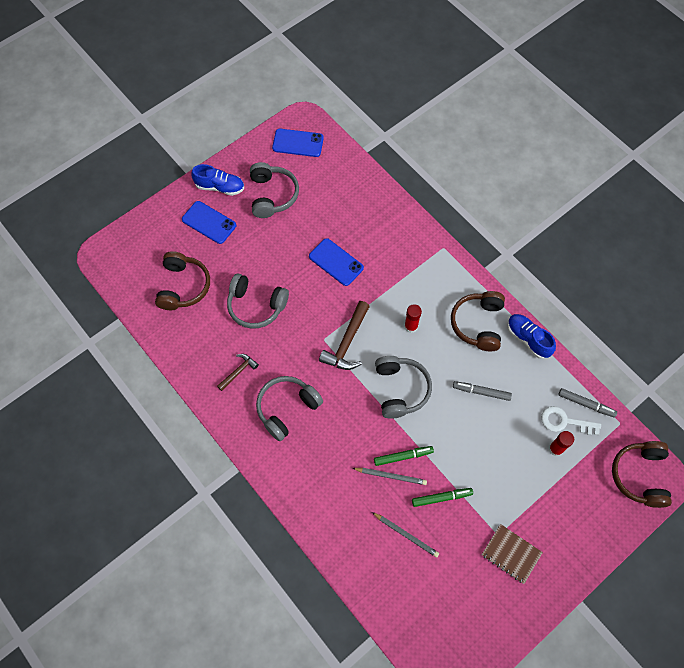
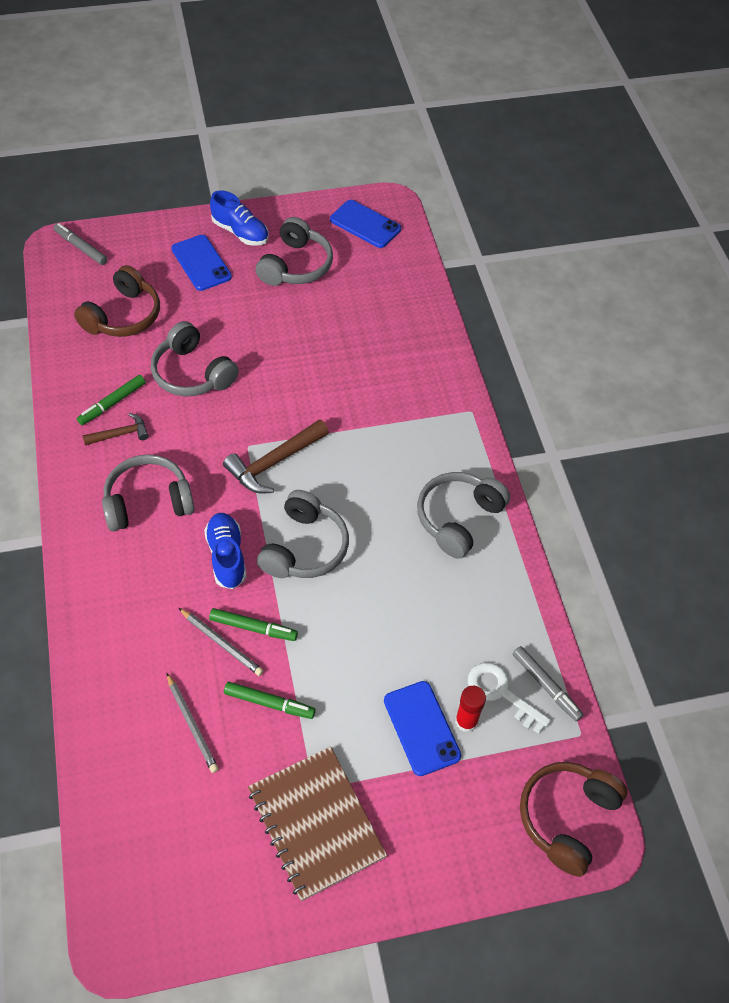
camera: 25 degrees right, 10 degrees down
blue phone [309,238,364,286] -> blue phone moved to [384,681,461,776]
red glue stick [404,304,422,333] -> none
brown headphones [451,291,505,351] -> grey headphones [417,472,510,559]
grey marker [453,381,512,401] -> grey marker moved to [54,223,107,265]
brown notebook [482,524,543,584] -> brown notebook [248,746,387,901], size x1.61
blue shoe [507,314,556,359] -> blue shoe moved to [204,513,247,589]
none -> green marker [77,375,146,425]

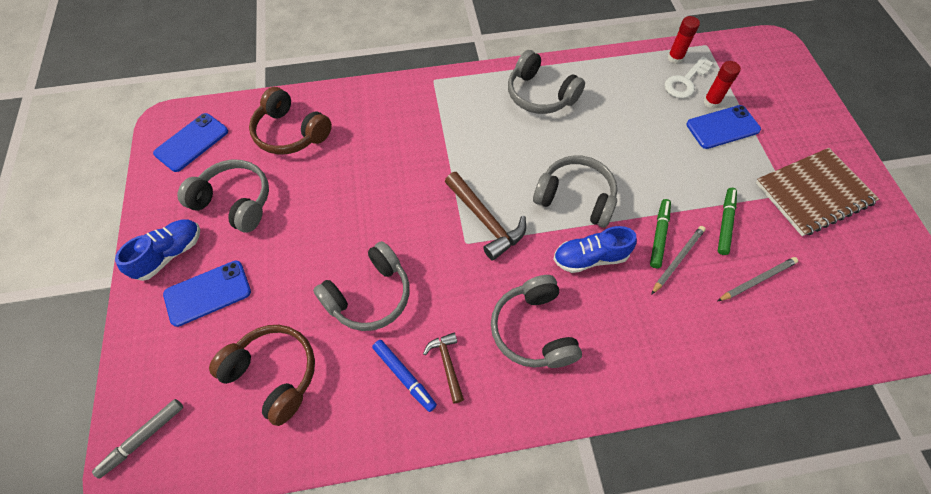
camera: 85 degrees left, 5 degrees up
green marker [77,375,146,425] -> blue marker [372,340,437,412]
grey marker [513,646,584,721] -> red glue stick [668,16,700,64]
brown headphones [520,762,628,877] -> brown headphones moved to [249,87,332,155]

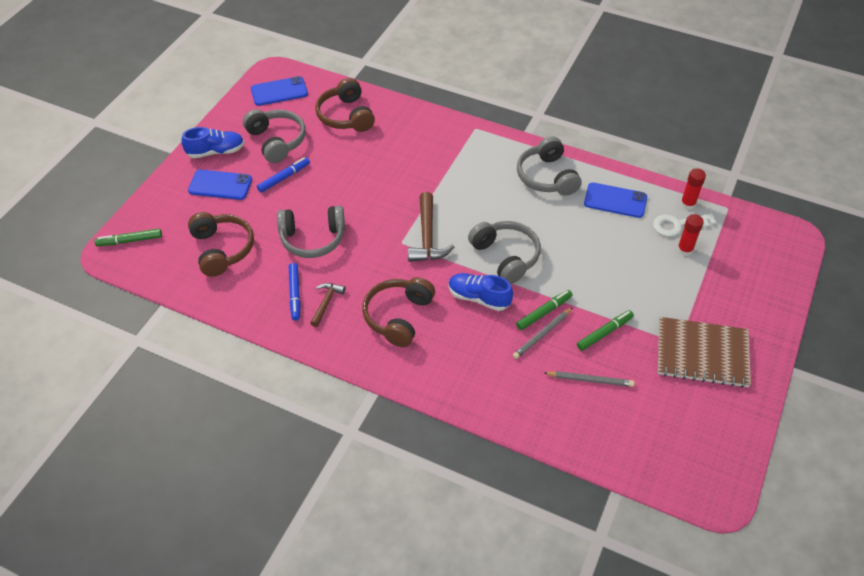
camera: 35 degrees right, 10 degrees down
grey marker [92,399,183,479] -> green marker [94,229,162,246]
grey headphones [491,275,582,368] -> brown headphones [362,277,435,347]
grey pencil [651,226,706,295] -> grey pencil turned 150 degrees clockwise [513,308,572,359]
blue phone [686,105,761,149] -> blue phone moved to [584,182,647,218]
none -> blue marker [257,157,310,193]

